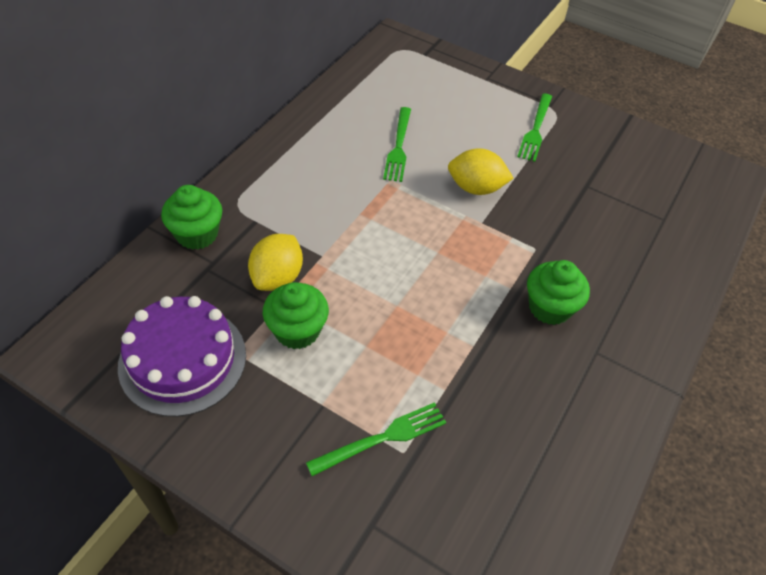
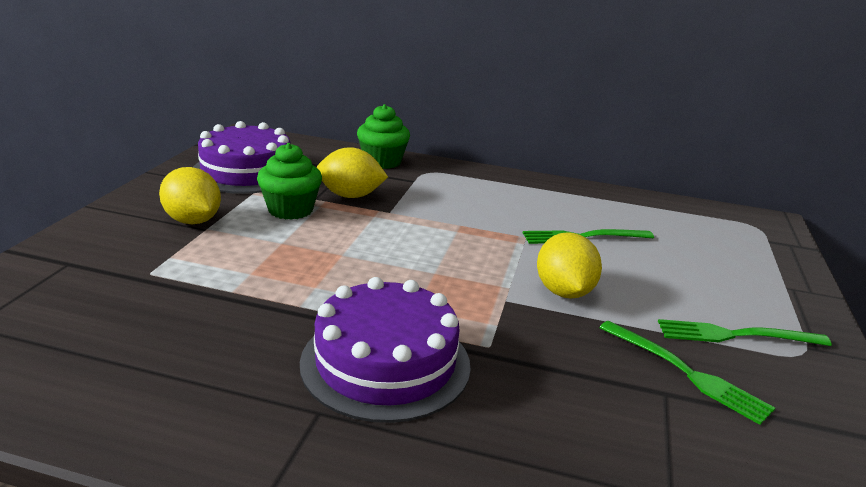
camera: 75 degrees right, 25 degrees down
green fork [306,402,447,476] -> green fork moved to [599,321,775,425]
green cupcake [527,260,590,325] -> purple cake [300,277,471,423]
none -> yellow lemon [159,167,221,224]

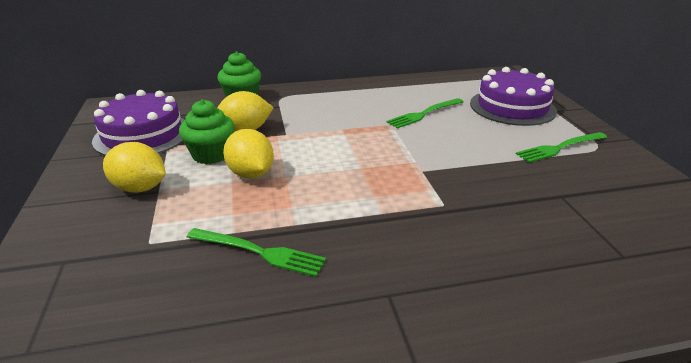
camera: 25 degrees left, 5 degrees up
purple cake [300,277,471,423] -> purple cake moved to [470,67,557,126]
yellow lemon [537,232,602,299] -> yellow lemon moved to [223,129,274,179]
green fork [599,321,775,425] -> green fork moved to [187,228,326,277]

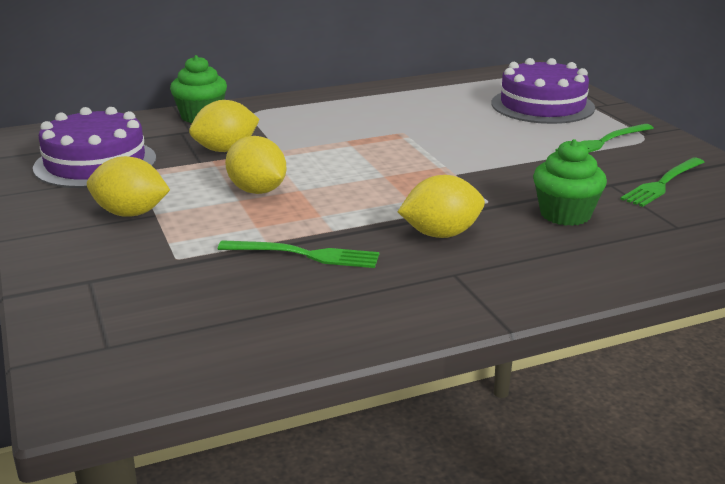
camera: 10 degrees left, 5 degrees down
green cupcake [179,99,235,164] -> green cupcake moved to [533,139,607,226]
green fork [386,98,464,128] -> green fork moved to [620,158,704,207]
none -> yellow lemon [398,175,485,238]

